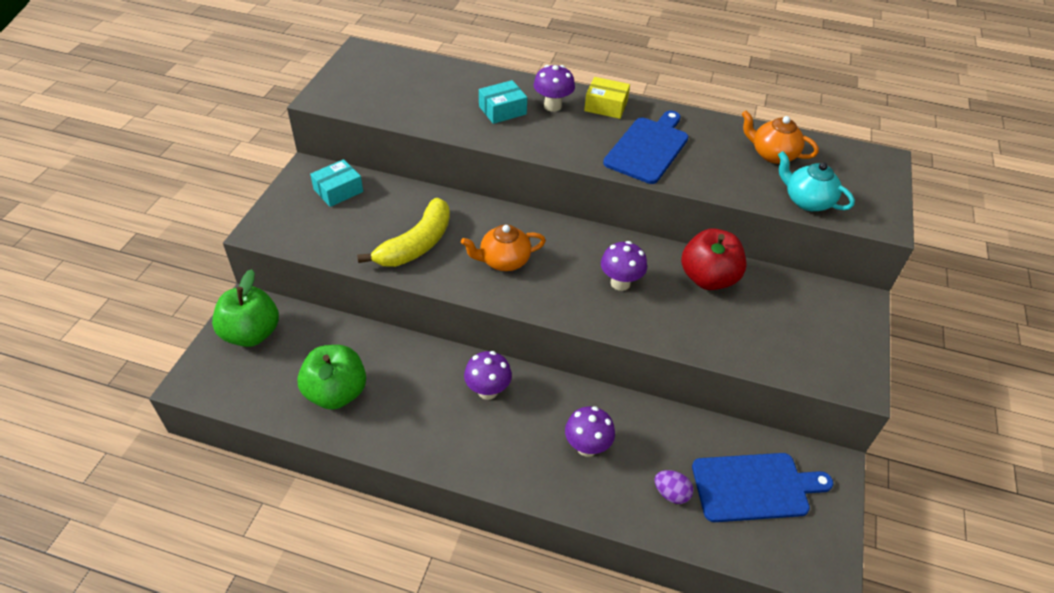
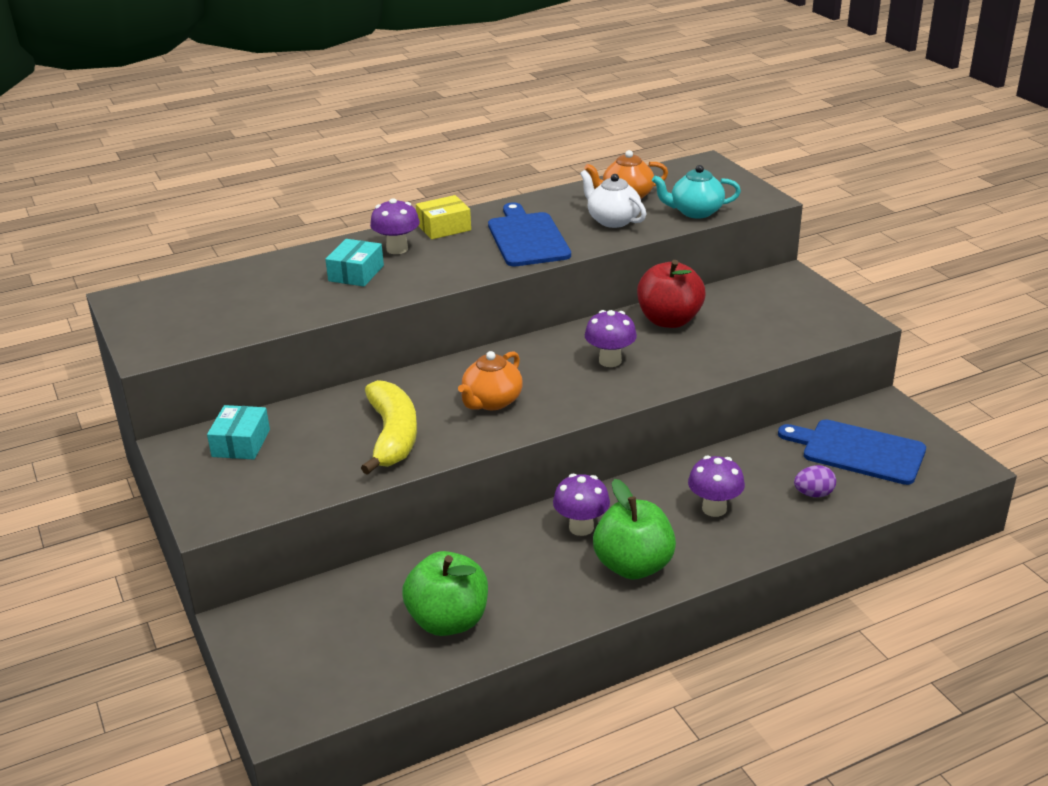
camera: 40 degrees left, 15 degrees down
green apple [212,269,279,347] -> green apple moved to [593,479,676,580]
blue cutting board [692,453,833,522] -> blue cutting board turned 105 degrees counterclockwise [778,419,926,485]
none -> white teapot [580,170,646,228]

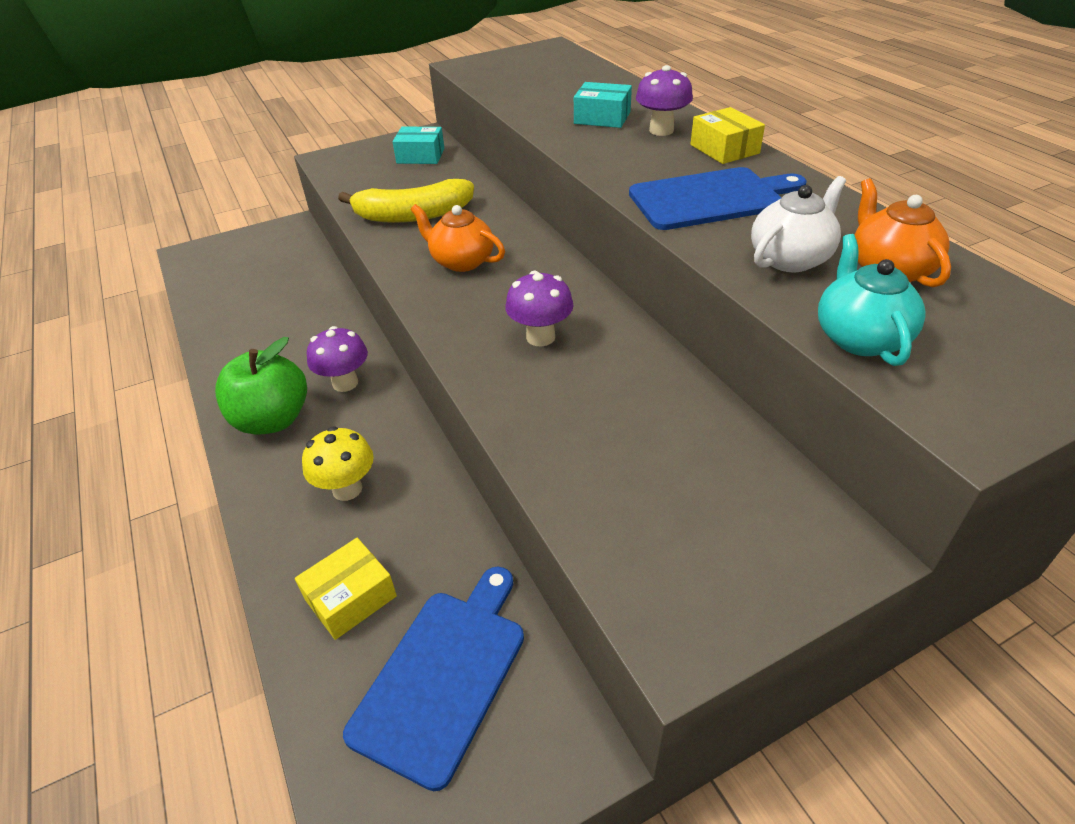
camera: 90 degrees right, 10 degrees up
green apple [402,551,488,636] -> none
red apple [637,260,706,328] -> none
purple mushroom [688,456,745,517] -> yellow mushroom [302,426,374,501]
purple egg [794,465,836,497] -> yellow box [295,538,397,640]

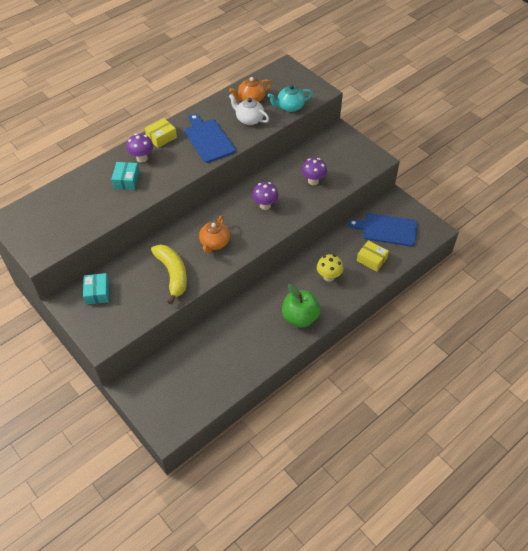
camera: 105 degrees left, 10 degrees up
purple mushroom [307,326,368,392] -> purple mushroom moved to [301,158,327,185]

